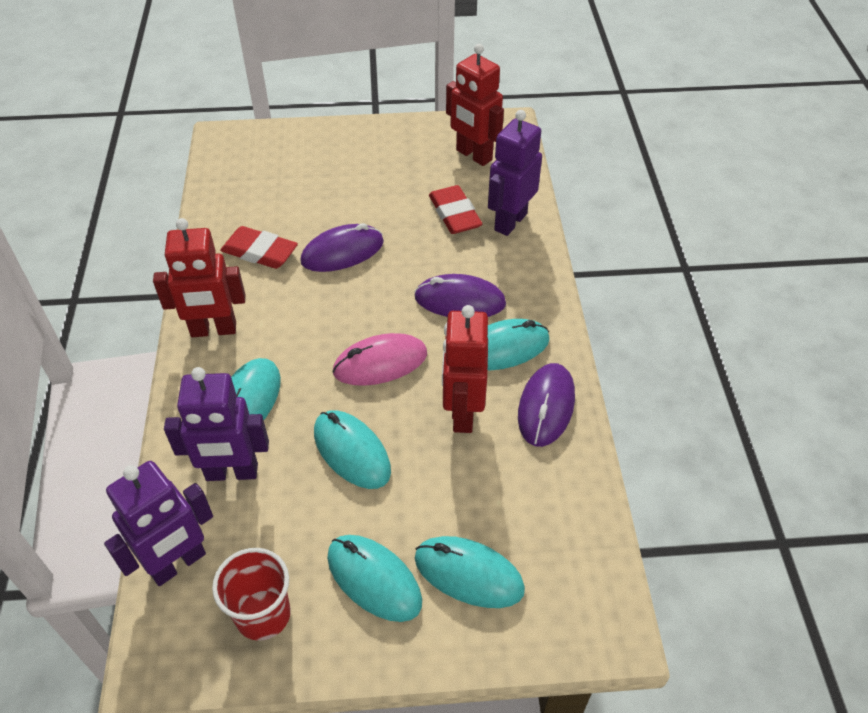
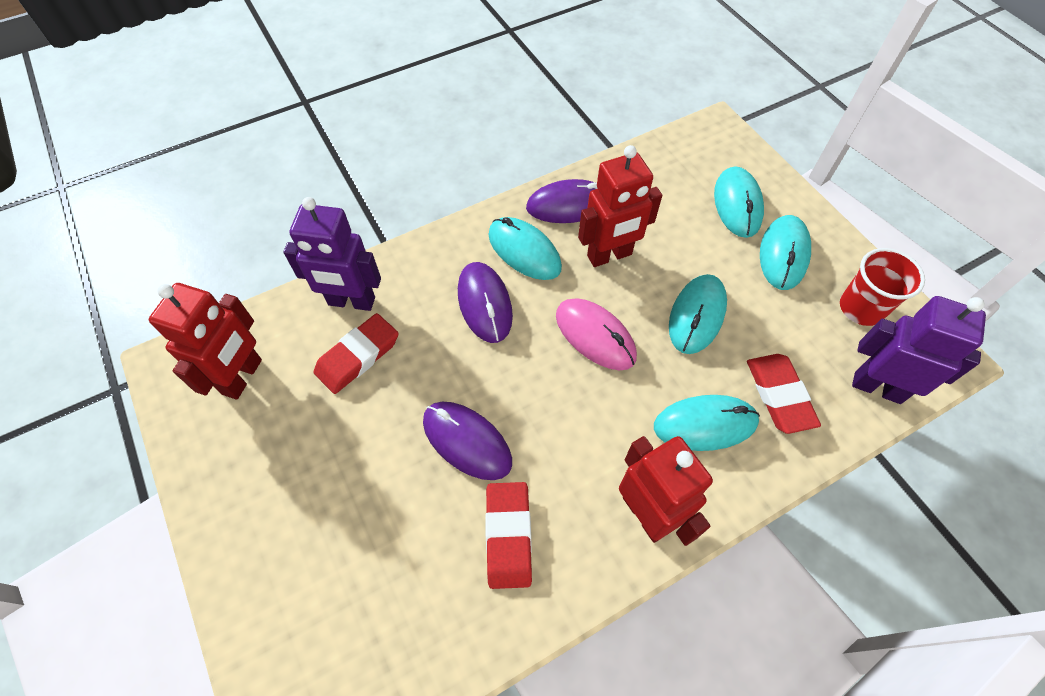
camera: 115 degrees left, 10 degrees up
purple robot [164,367,269,481] -> red eraser [747,354,821,434]

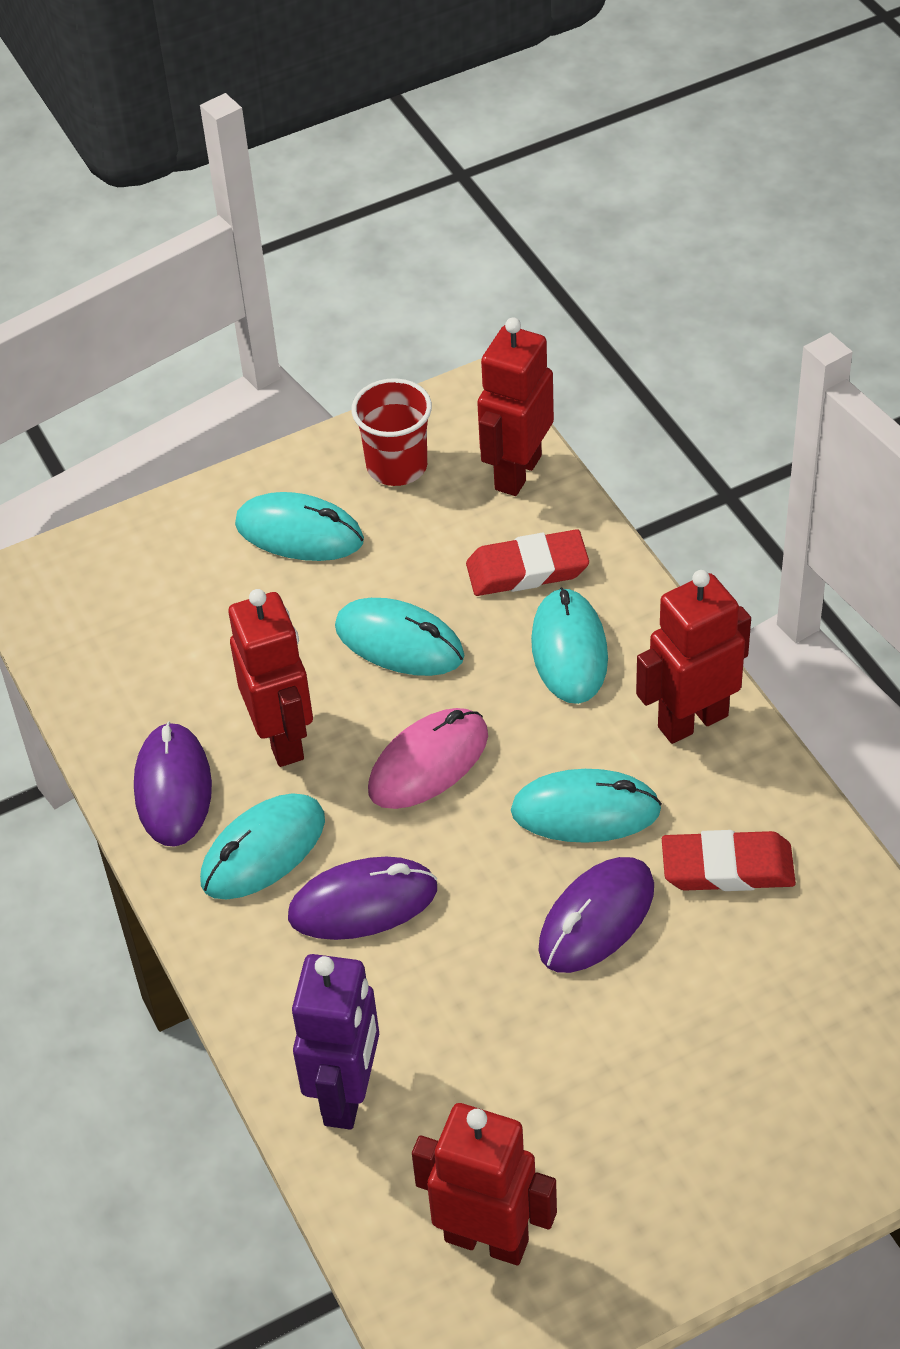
camera: 85 degrees left, 10 degrees down
red eraser [314,313,399,394] -> none
turquoise mouse [714,166,764,238] -> turquoise mouse moved to [511,769,662,843]
purple robot [852,296,986,404] -> red robot [477,317,554,496]

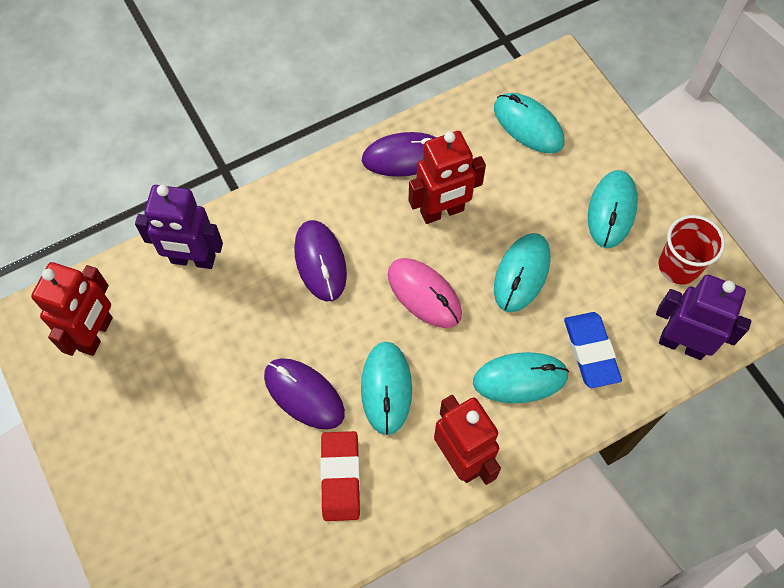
camera: 85 degrees right, 15 degrees up
turquoise mouse [200,793,325,899] -> turquoise mouse moved to [494,93,564,153]
red eraser [466,529,589,596] -> blue eraser [564,312,622,388]
red robot [477,317,554,496] -> purple robot [656,275,751,360]

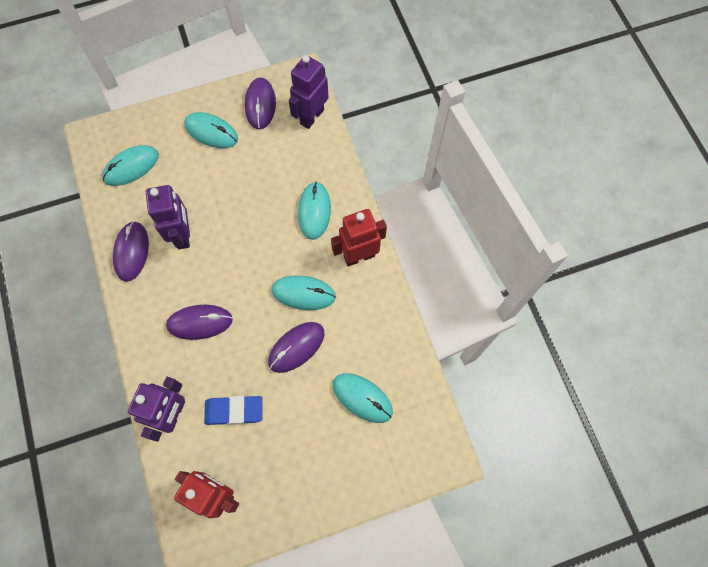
camera: 80 degrees left, 5 degrees up
red eraser [320,431,360,521] -> none
pink mouse [388,258,462,328] -> none
red robot [408,131,486,224] -> purple robot [146,185,190,249]
turquoise mouse [494,233,550,313] -> turquoise mouse moved to [333,373,393,423]
blue eraser [564,312,622,388] -> blue eraser moved to [204,396,262,425]
red cup [659,215,725,285] -> purple mouse [245,78,276,130]

